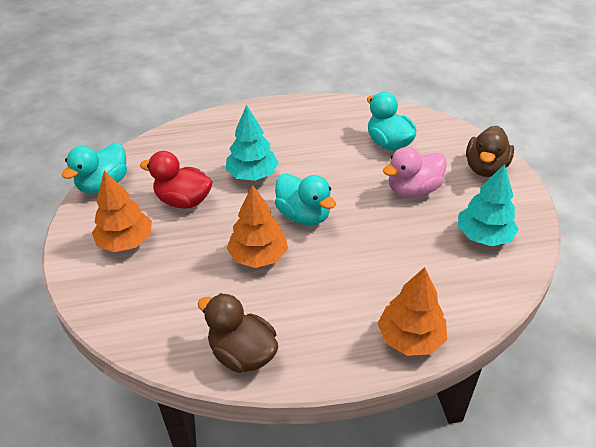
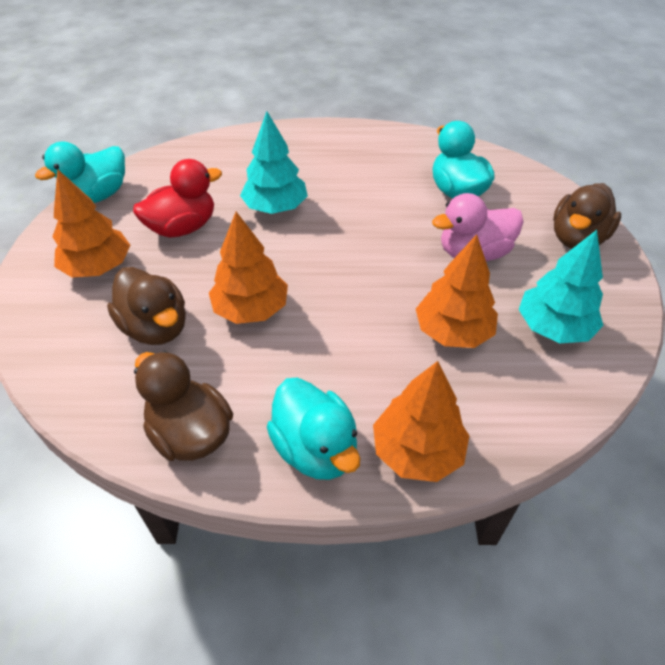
camera: 10 degrees right, 5 degrees up
red duck [140,151,213,209] -> red duck turned 120 degrees clockwise [133,159,222,238]
turquoise duck [275,173,336,226] -> turquoise duck moved to [267,377,360,480]
none -> brown duck [107,267,186,345]
none -> orange tree [416,234,498,348]

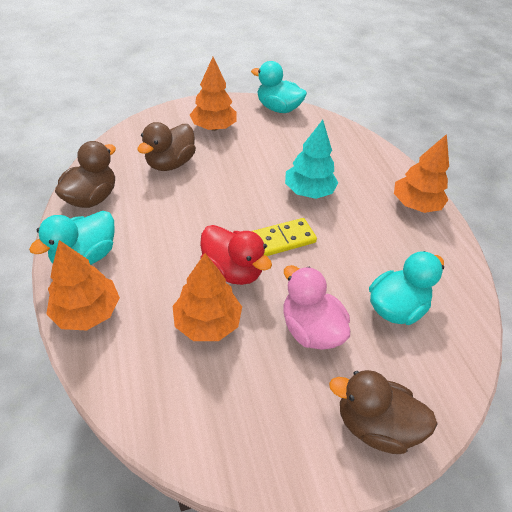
camera: 70 degrees right, 0 degrees up
red duck [133,159,222,238] -> red duck moved to [200,225,272,285]
orange tree [209,212,288,324] -> orange tree moved to [394,134,449,213]
turquoise tree [519,230,604,343] -> none
none -> yellow domino [252,218,317,256]

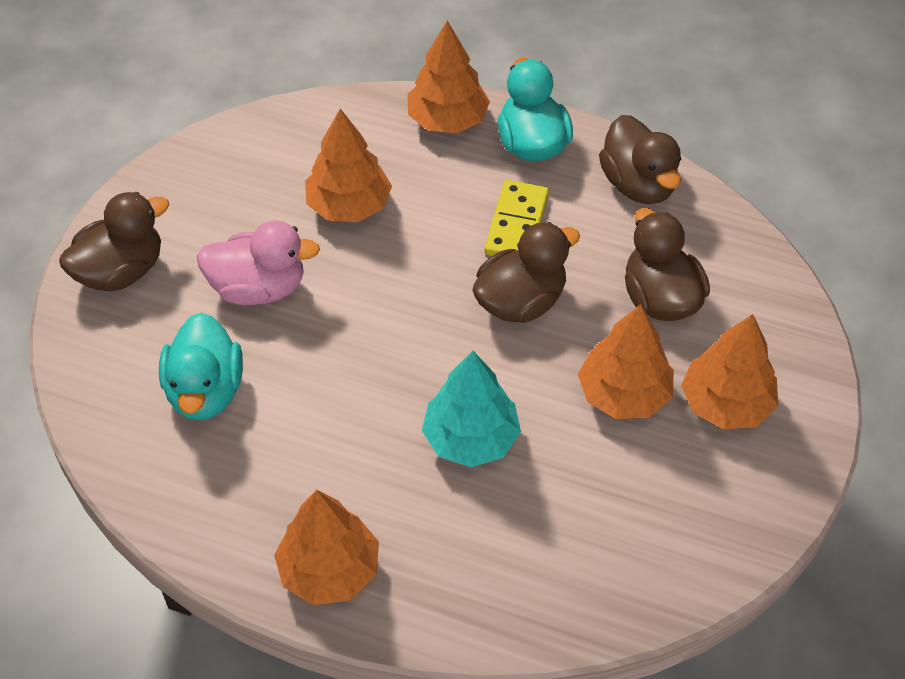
camera: 130 degrees right, 5 degrees up
red duck [200,225,272,285] -> none
turquoise duck [251,61,307,113] -> none
yellow domino [252,218,317,256] -> yellow domino moved to [484,180,549,256]
none -> brown duck [473,222,580,323]
none -> orange tree [578,304,674,419]

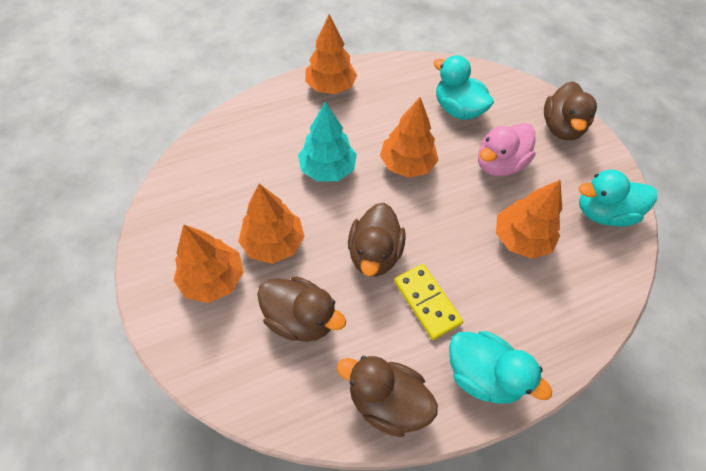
camera: 135 degrees right, 5 degrees up
orange tree [407,20,490,133] -> orange tree moved to [380,97,438,178]
none -> turquoise duck [579,170,657,227]

